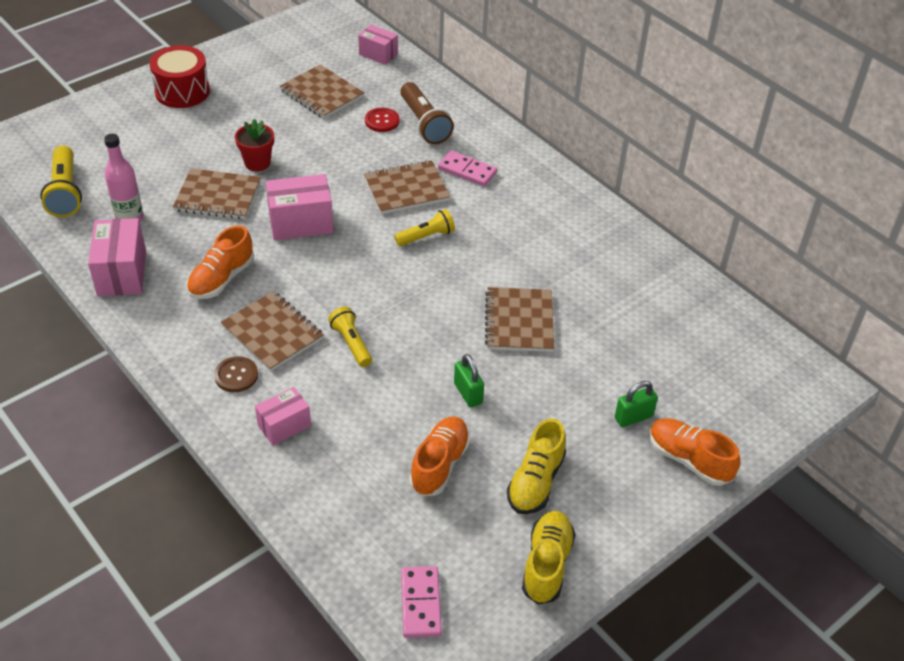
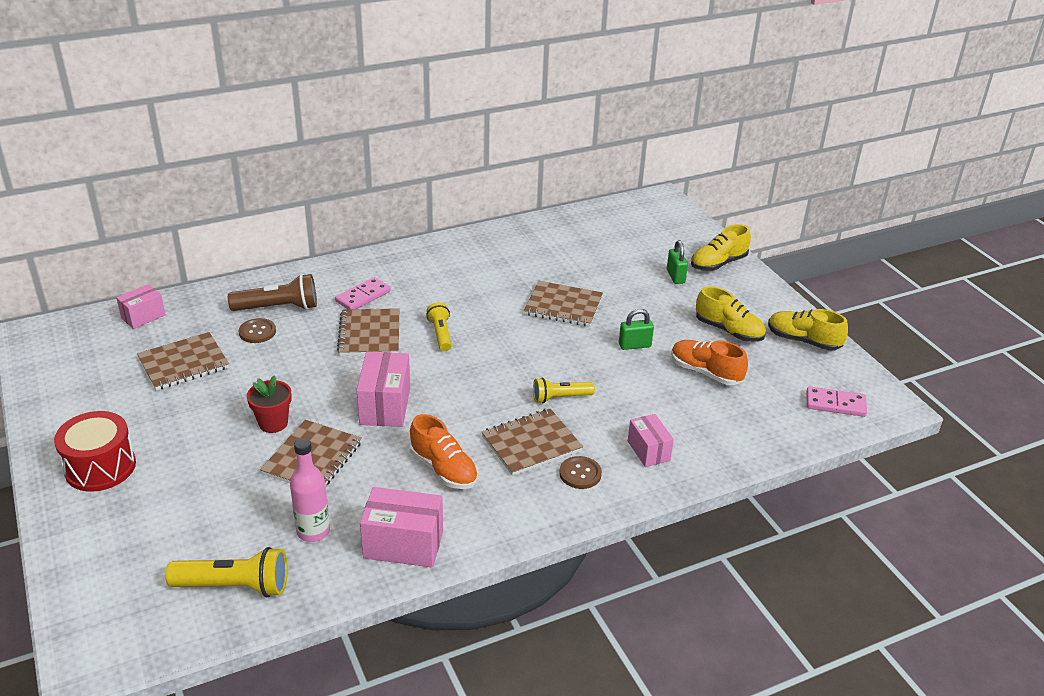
camera: 75 degrees left, 10 degrees down
red button [365,108,399,132] -> brown button [239,318,276,343]
orange shoe [649,418,740,486] -> yellow shoe [691,224,751,271]

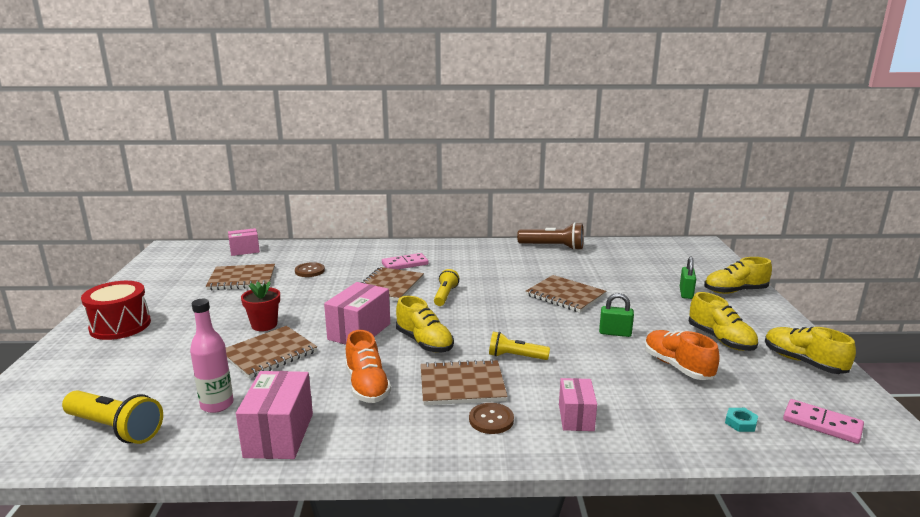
camera: 25 degrees right, 15 degrees down
brown flashlight [228,274,317,311] -> brown flashlight moved to [517,222,584,250]
pink box [360,487,443,567] -> pink box turned 60 degrees clockwise [236,371,313,459]
none -> yellow shoe [396,296,454,353]
none -> turquoise nut [725,408,758,432]

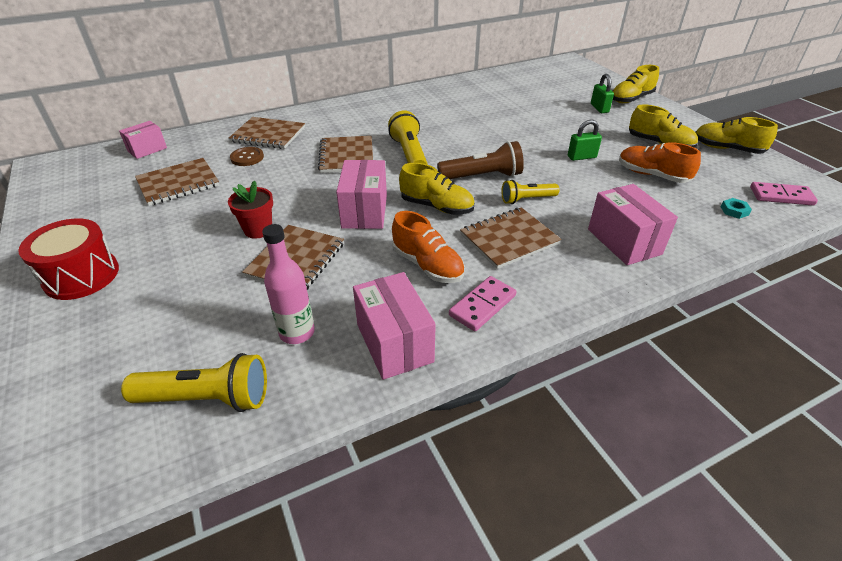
camera: 25 degrees left, 20 degrees up
pink domino [382,253,429,269] -> pink domino moved to [449,276,516,331]
yellow flashlight [434,269,459,306] -> yellow flashlight [388,111,427,164], size x1.55
brown button [469,403,514,434] -> none
brown flashlight [517,222,584,250] -> brown flashlight moved to [437,141,524,179]
brown notebook [526,275,606,313] -> brown notebook moved to [229,117,305,149]
pink box [559,378,597,431] -> pink box [588,184,678,265], size x1.58

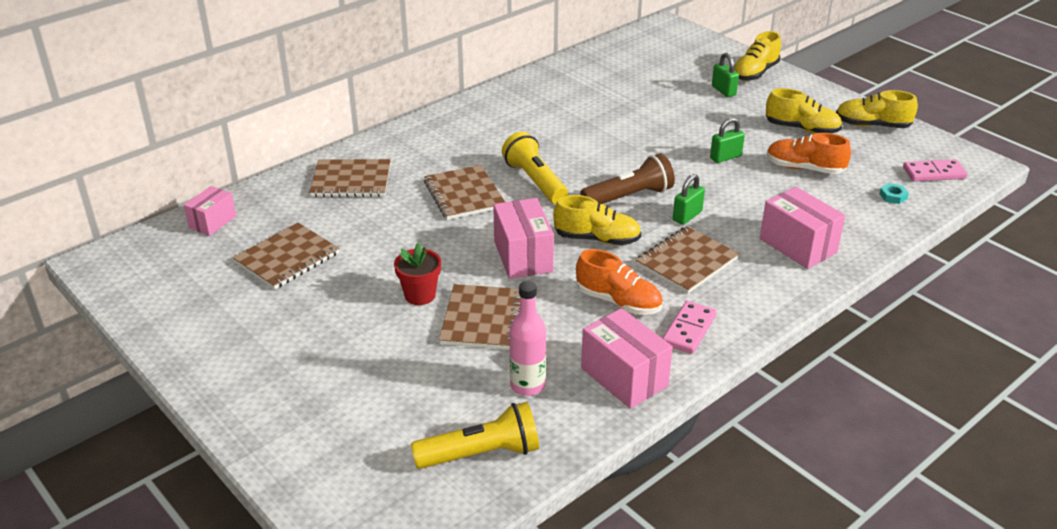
camera: 15 degrees left, 5 degrees down
red drum [18,218,119,300] -> none
brown button [230,147,264,166] -> none
yellow flashlight [501,180,559,204] -> green padlock [673,174,705,225]

